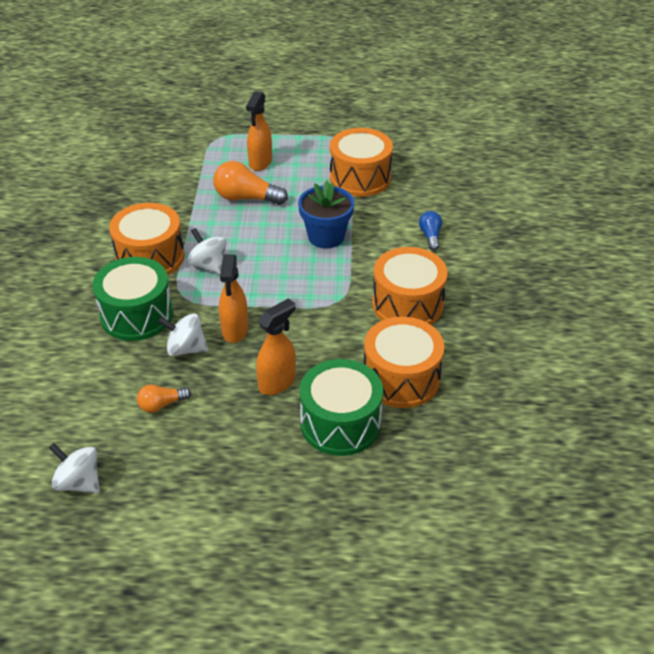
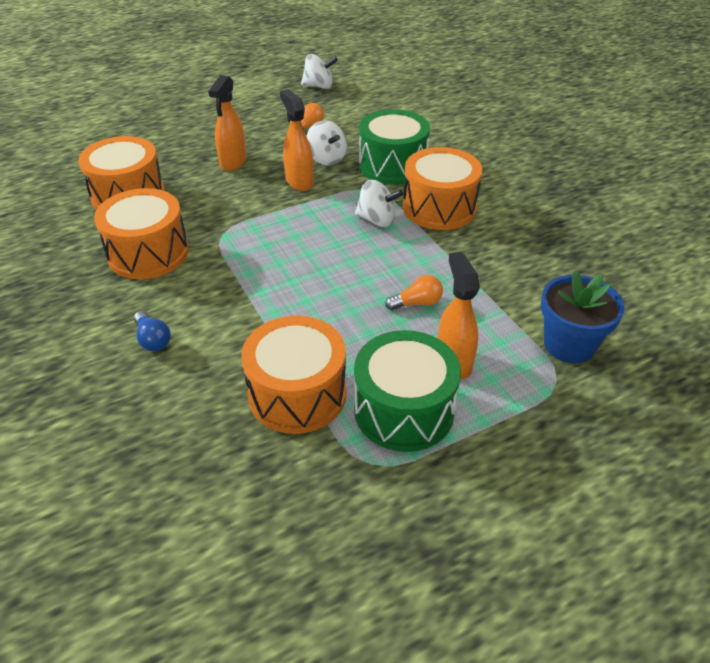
camera: 150 degrees right, 0 degrees up
white spinning top [158,313,208,356] -> white spinning top turned 75 degrees clockwise [307,120,347,166]
orange light bulb [213,161,288,205] -> orange light bulb [385,275,443,310], size x0.57
blue flower pot [298,181,354,248] -> blue flower pot moved to [541,270,625,363]
green drum [300,359,383,456] -> green drum moved to [354,330,461,452]

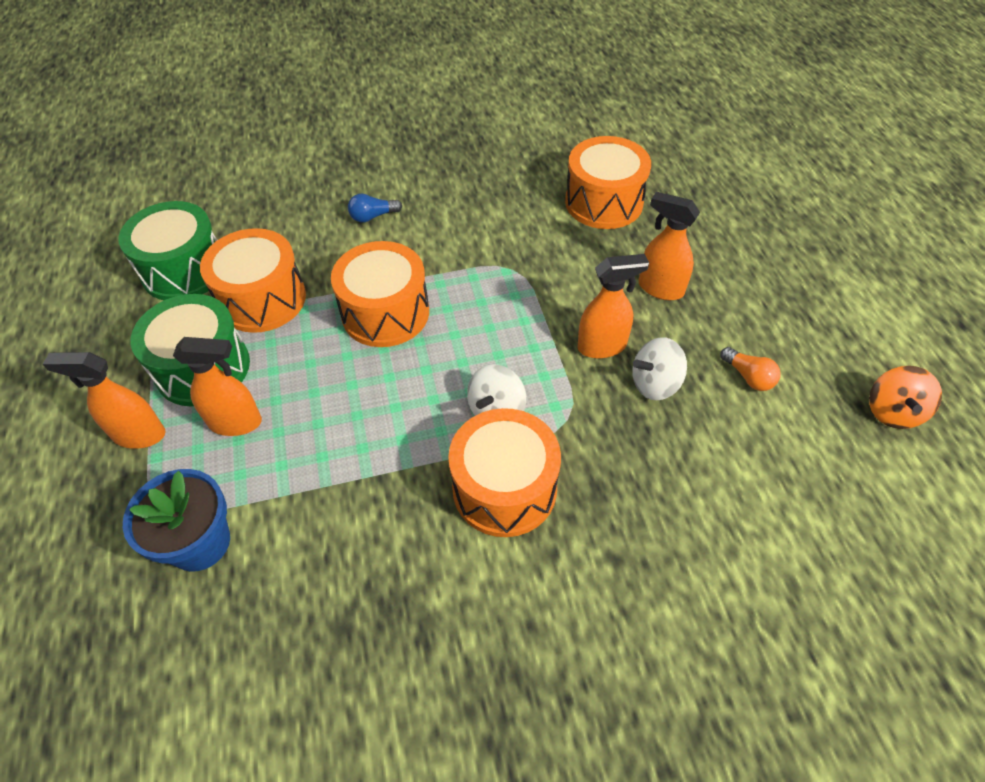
camera: 105 degrees right, 10 degrees up
orange drum [94,188,189,279] -> orange drum moved to [331,241,429,347]
white spinning top [301,54,338,89] -> orange spinning top [869,366,942,429]
green drum [359,109,430,185] -> green drum moved to [119,201,217,300]
orange light bulb [385,275,443,310] -> none
none -> orange spray bottle [43,352,165,449]

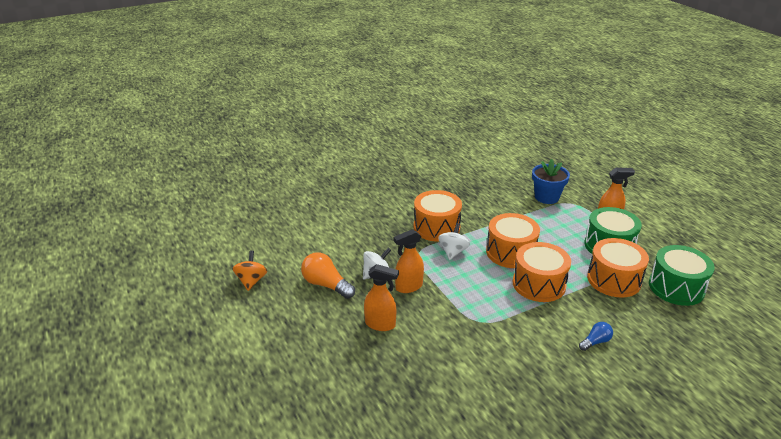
camera: 165 degrees right, 20 degrees down
orange spray bottle [173,337,262,436] -> none
orange drum [565,136,651,229] -> orange drum moved to [486,213,540,268]
orange light bulb [720,347,781,391] -> orange light bulb [301,252,355,299], size x1.75

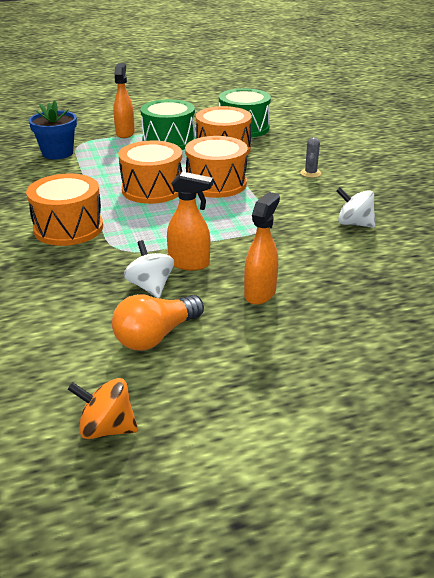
camera: 80 degrees left, 0 degrees up
orange spray bottle [394,229,424,293] -> orange spray bottle turned 60 degrees counterclockwise [167,171,213,271]
white spinning top [438,223,470,260] -> white spinning top moved to [336,187,376,228]
blue light bulb [579,322,613,351] -> grey cactus [300,137,322,178]

